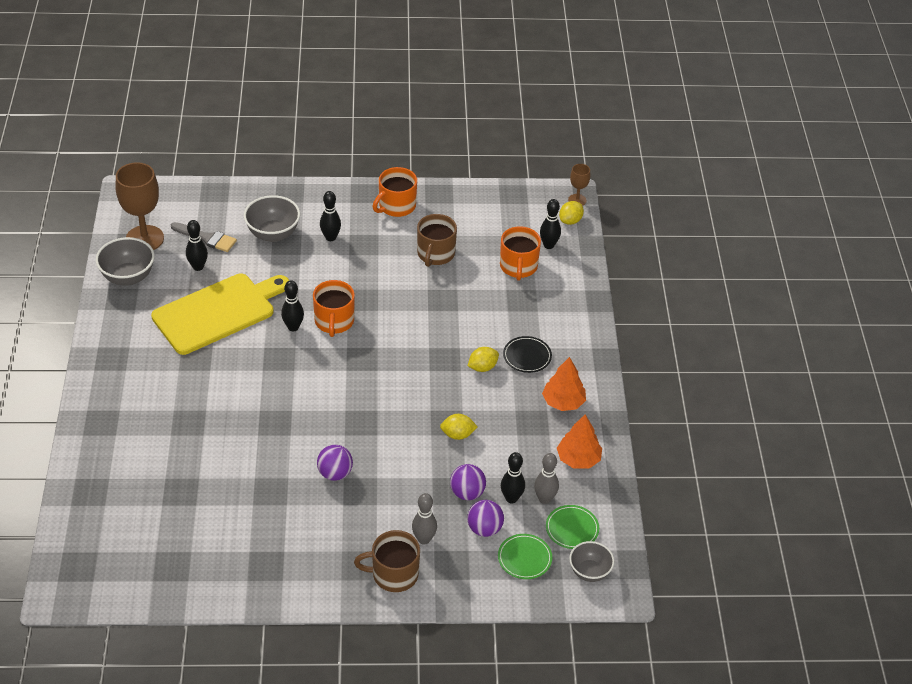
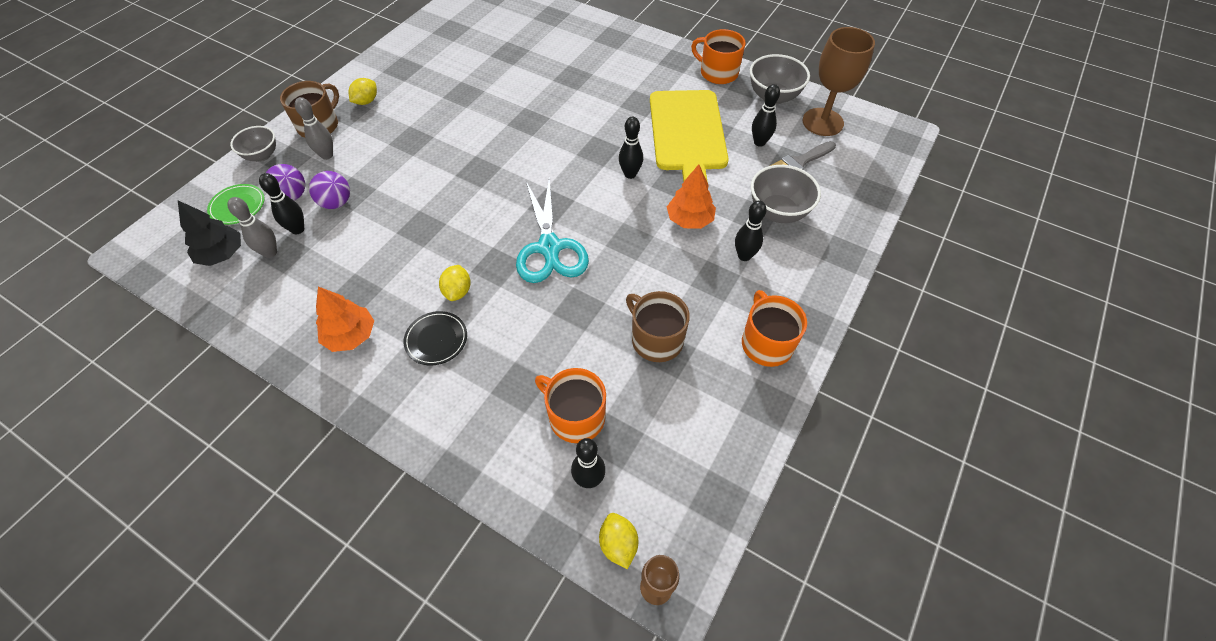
camera: 125 degrees right, 10 degrees up
orange mug [313,280,355,337] -> orange mug moved to [691,29,746,84]
purple ball [317,445,353,481] -> none
yellow lemon [440,414,478,440] -> yellow lemon moved to [348,78,377,105]
green plate [546,505,599,549] -> black tree [178,201,241,266]
orange tree [557,414,602,469] -> orange tree moved to [667,164,716,229]
grey bowl [569,541,614,582] -> grey bowl moved to [230,126,276,162]
none -> turquoise scissors [516,178,589,283]

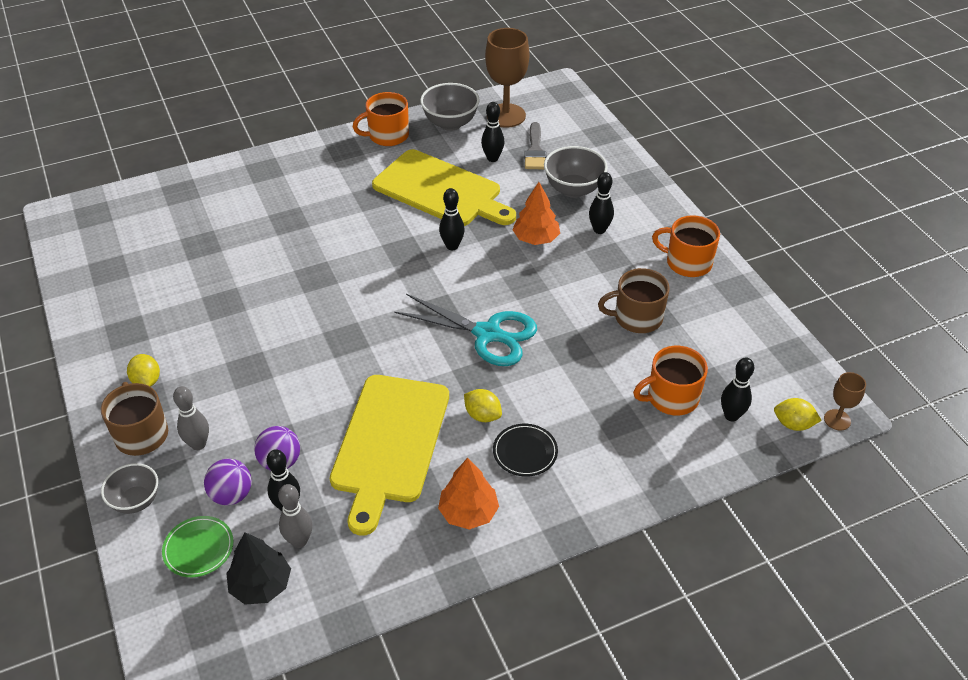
camera: 55 degrees left, 10 degrees down
none -> yellow cutting board [330,375,449,535]

